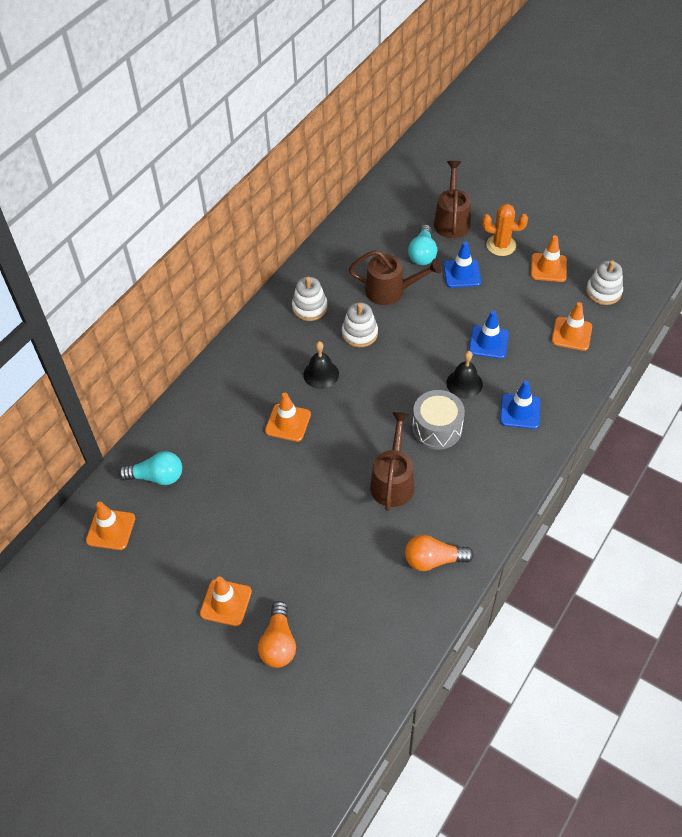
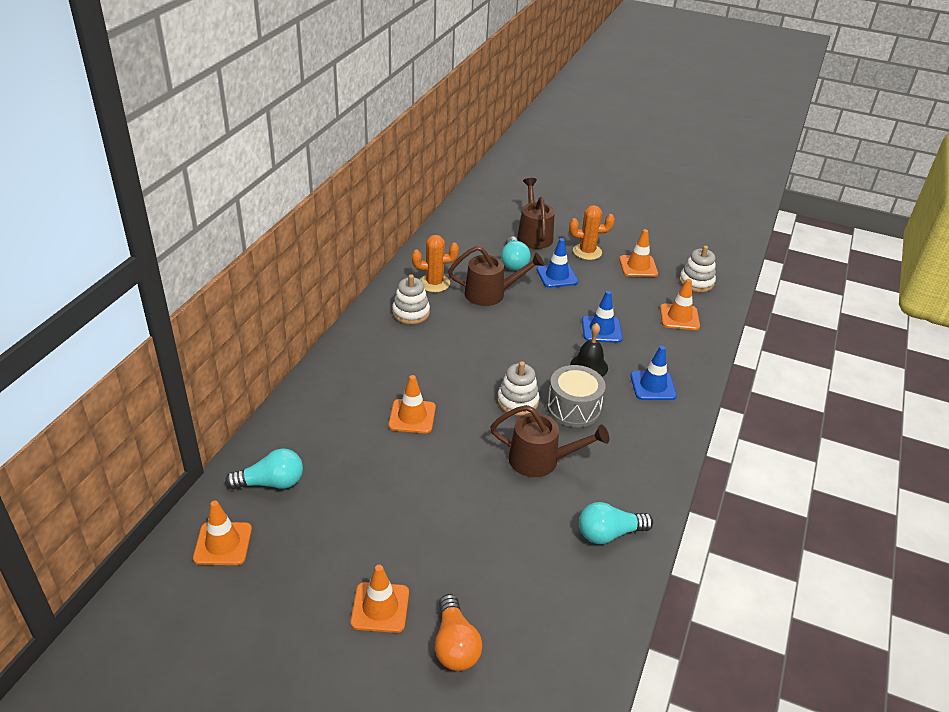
camera: 15 degrees left, 15 degrees down
black bell [303,341,339,389] -> none
white stacking toy [342,302,378,347] -> white stacking toy moved to [497,361,539,416]
brown watering can [370,412,414,511] -> brown watering can turned 105 degrees clockwise [490,405,609,477]
orange light bulb [405,535,474,571] -> turquoise light bulb [579,502,653,544]
none -> orange cactus [412,235,459,292]

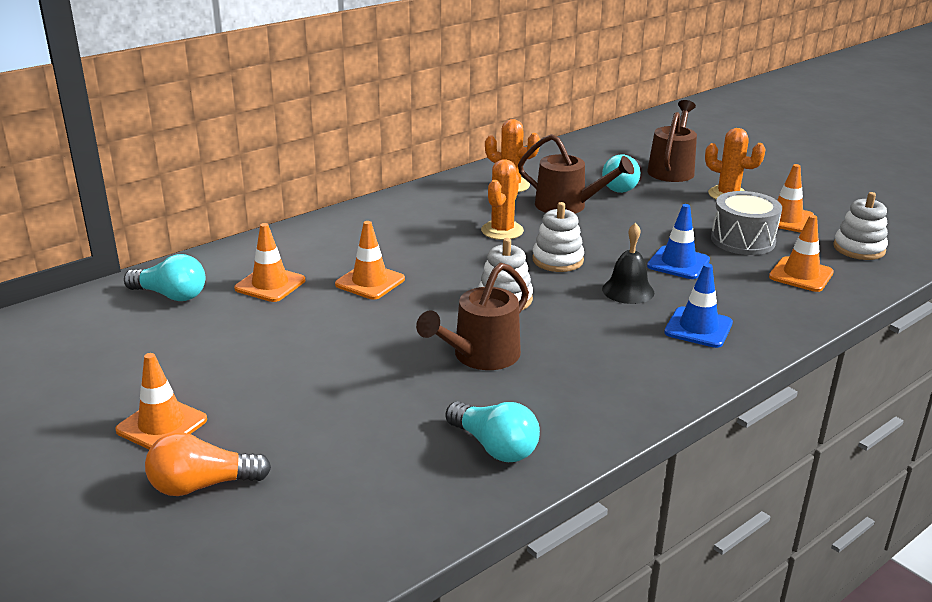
camera: 30 degrees right, 10 degrees down
orange traffic cone [193,501,252,565] -> orange traffic cone moved to [234,223,305,302]
white stacking toy [392,274,430,324] -> white stacking toy moved to [532,202,584,272]
orange light bulb [435,594,482,671] -> orange light bulb turned 60 degrees clockwise [145,432,271,496]
brown watering can [490,405,609,477] -> brown watering can turned 90 degrees clockwise [416,262,529,370]
blue traffic cone [537,238,578,288] -> none
grey drum [547,365,606,427] -> grey drum moved to [711,191,782,255]
turquoise light bulb [579,502,653,544] -> turquoise light bulb turned 150 degrees counterclockwise [446,401,540,462]
none -> orange cactus [481,159,524,240]

